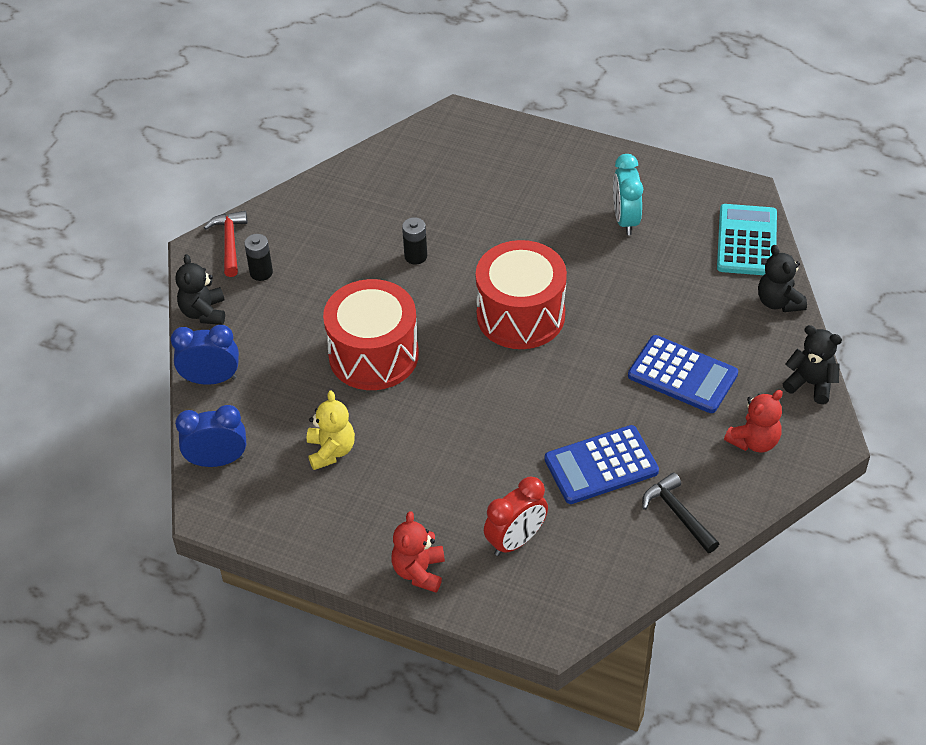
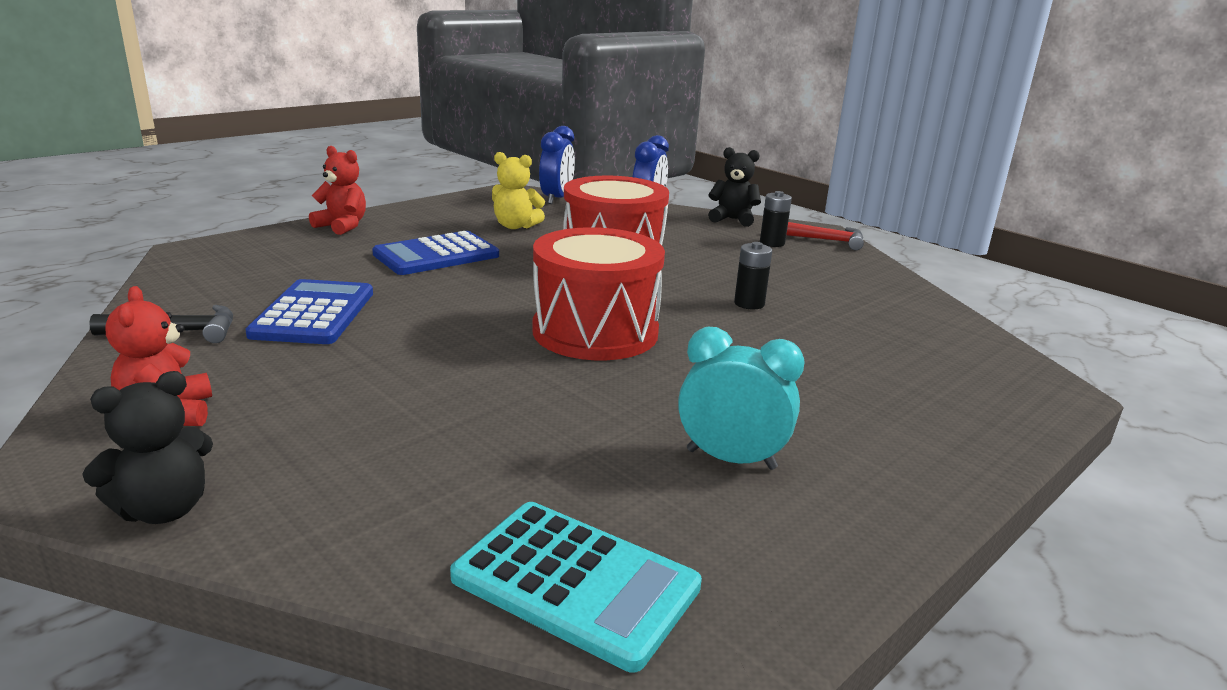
camera: 110 degrees right, 25 degrees down
red clock [484,477,548,556] -> none
blue calculator [628,335,738,413] -> blue calculator moved to [372,231,499,275]
black teddy bear [758,245,807,312] -> none

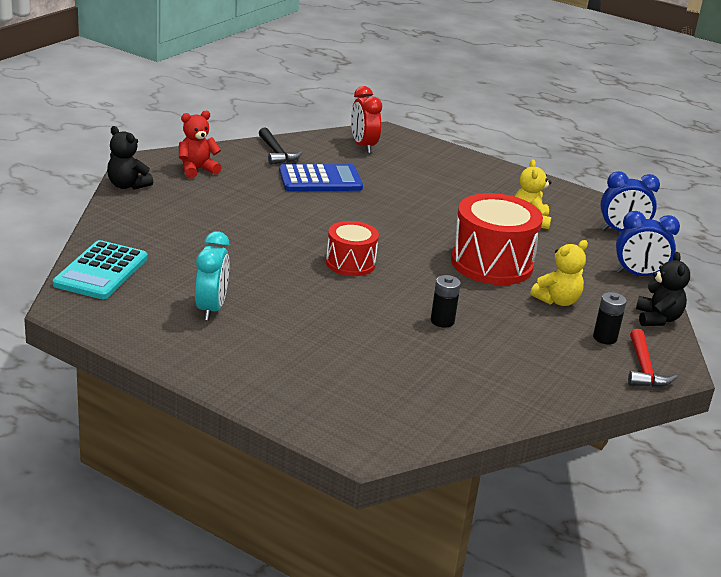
camera: 75 degrees right, 5 degrees up
red teddy bear [309,146,366,235] -> none
blue calculator [372,231,499,275] -> none
red drum [533,227,665,360] -> red drum [326,221,379,276], size x0.59
none -> red clock [351,86,382,153]
none -> yellow teddy bear [531,240,588,306]

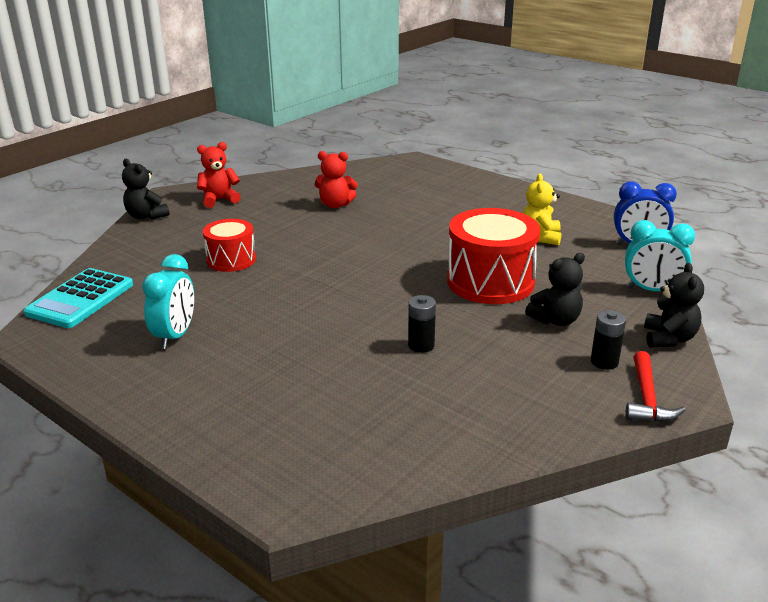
camera: 10 degrees right, 0 degrees up
black hammer [259,127,302,165] -> none
blue calculator [279,164,363,191] -> red teddy bear [315,151,358,208]
red drum [326,221,379,276] -> red drum moved to [203,219,256,272]
red clock [351,86,382,153] -> none
yellow teddy bear [531,240,588,306] -> black teddy bear [525,253,585,326]
blue clock [616,211,680,276] -> turquoise clock [625,220,695,291]

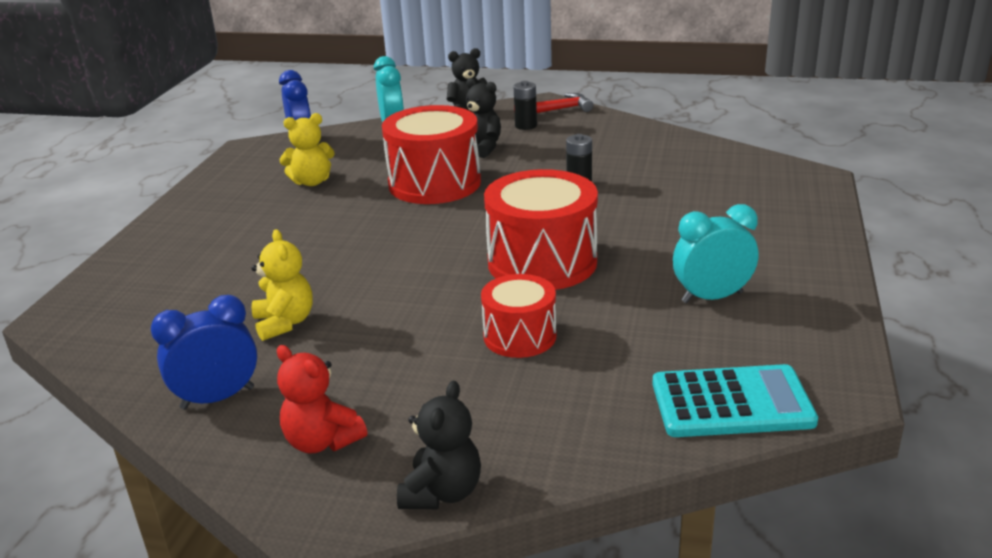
camera: 115 degrees left, 0 degrees up
red teddy bear [315,151,358,208] -> yellow teddy bear [251,229,313,341]
none -> blue clock [151,295,257,410]
none -> red drum [484,169,598,290]

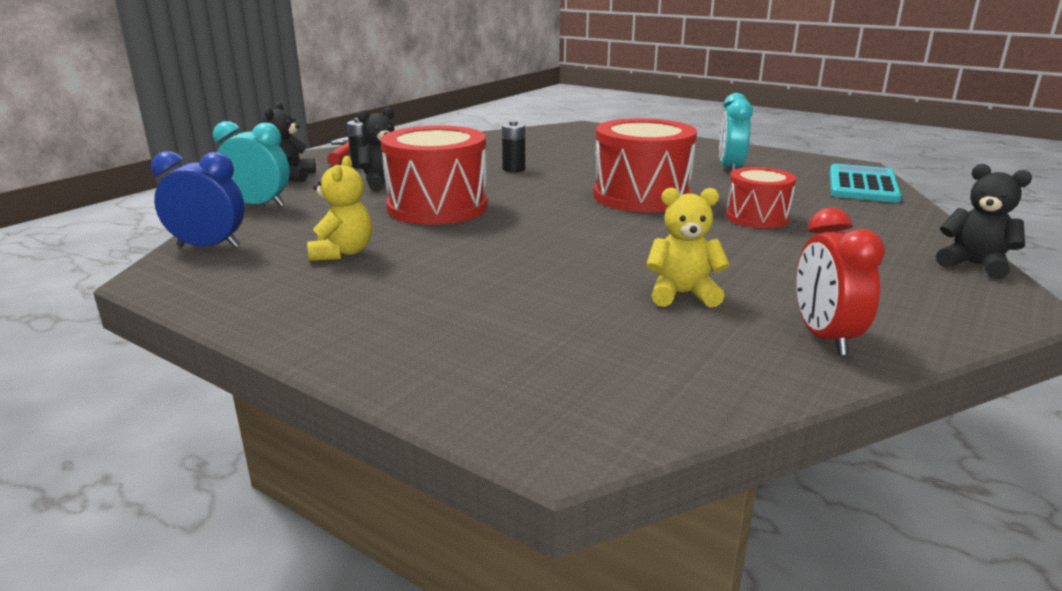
camera: 70 degrees left, 5 degrees down
blue clock [151,295,257,410] -> red clock [796,208,885,356]
red teddy bear [277,345,367,454] -> none

